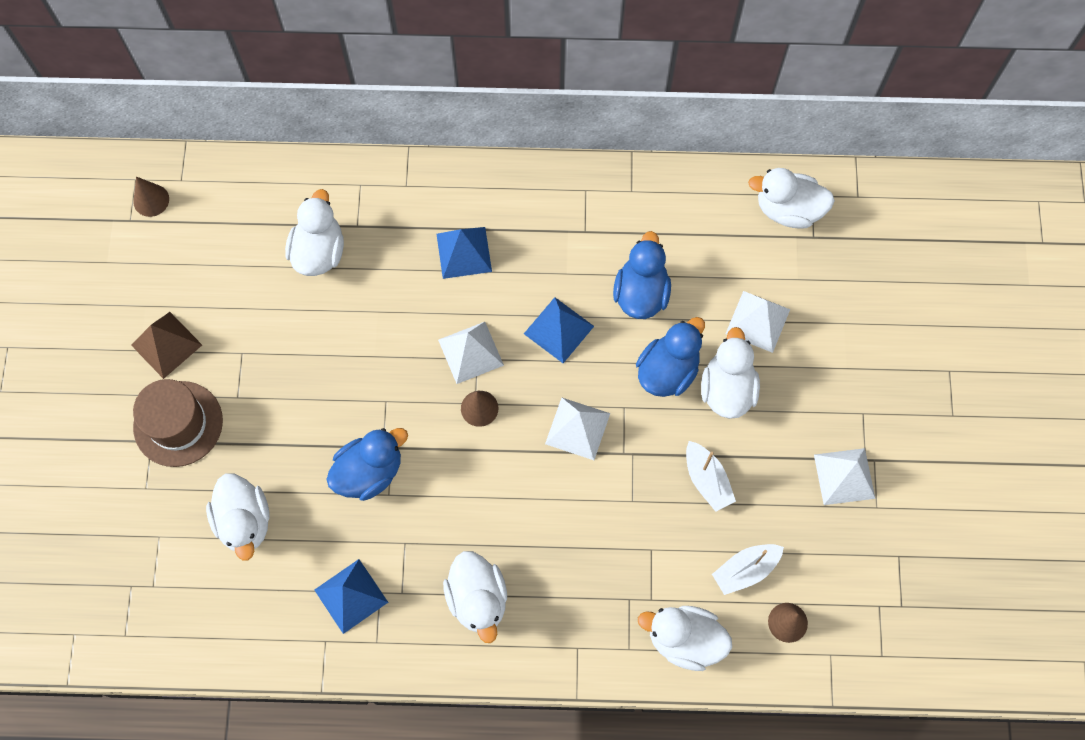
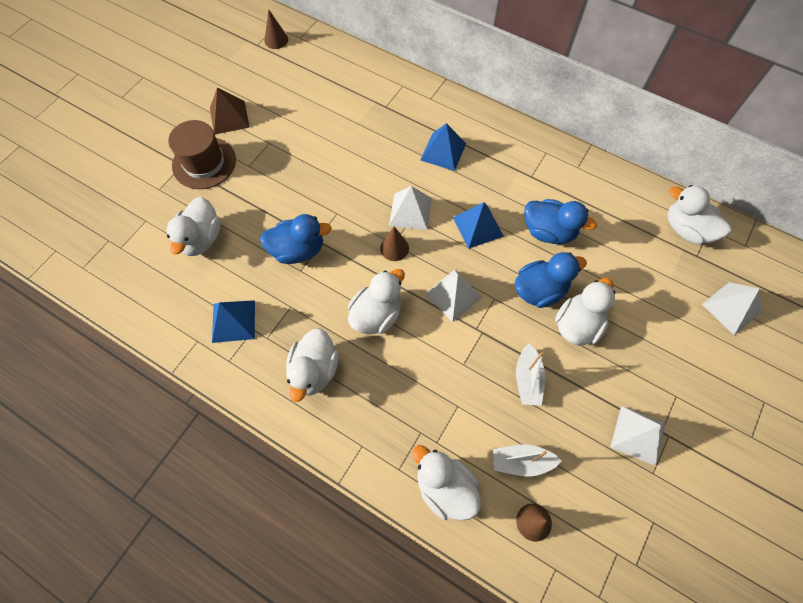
camera: 30 degrees right, 5 degrees down
white duck [285,189,344,276] -> white duck moved to [348,269,405,334]
blue duck [613,231,671,319] -> blue duck turned 75 degrees clockwise [524,199,597,244]
white pyramid [726,291,790,353] -> white pyramid moved to [702,282,762,335]

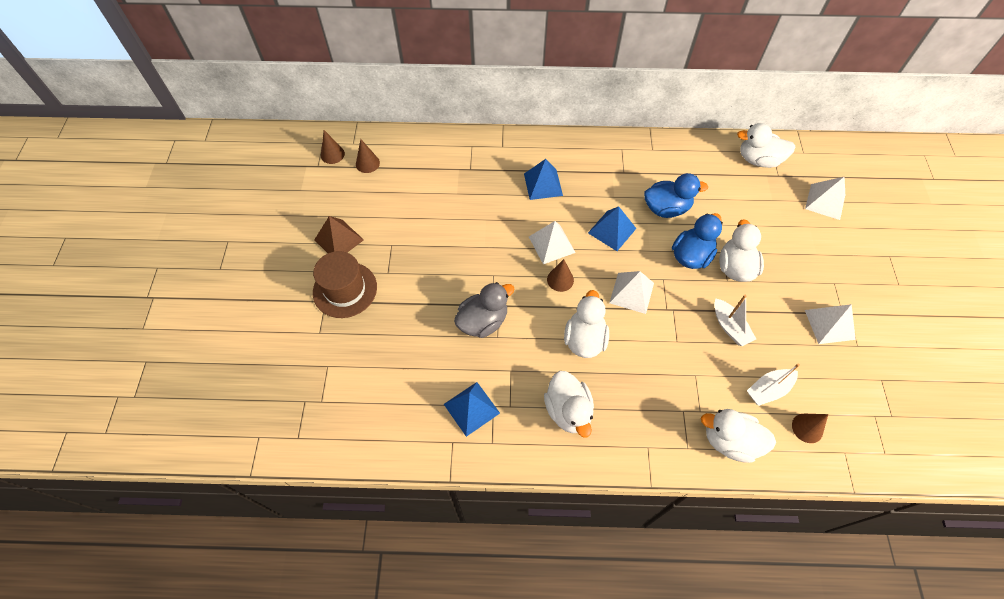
camera: 30 degrees left, 5 degrees down
white duck [167,197,221,256] -> none
blue duck [260,214,332,264] -> grey duck [454,282,514,338]
none -> brown cone [356,139,380,173]

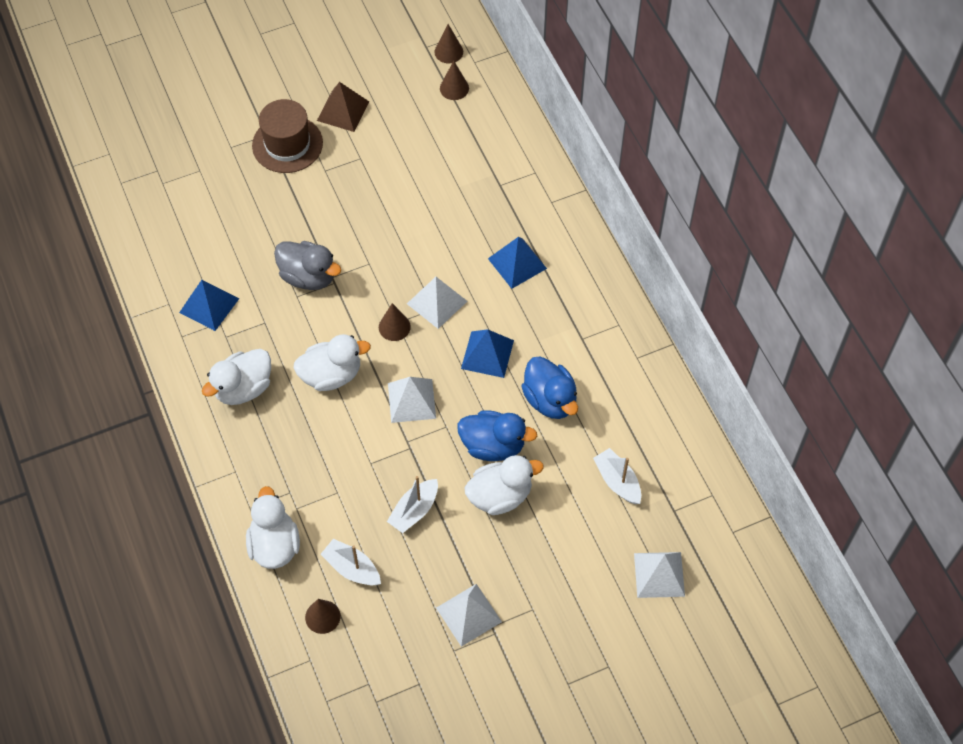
camera: 65 degrees right, 0 degrees up
white duck [737,123,795,168] -> none
none -> white boat [593,448,641,504]

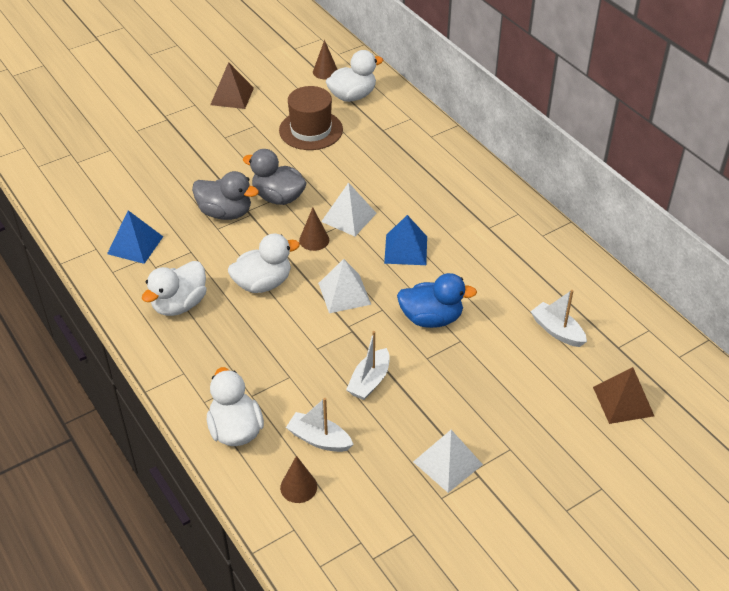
camera: 10 degrees left, 15 degrees down
brown hat [252,99,323,173] -> brown hat moved to [279,86,343,150]
brown cone [434,24,463,63] -> none
white duck [465,455,544,515] -> white duck moved to [326,50,383,102]
blue pyramid [488,237,547,289] -> none
blue duck [521,356,578,419] -> none
white pyramid [634,552,685,598] -> brown pyramid [593,367,654,424]
none -> grey duck [243,149,307,205]

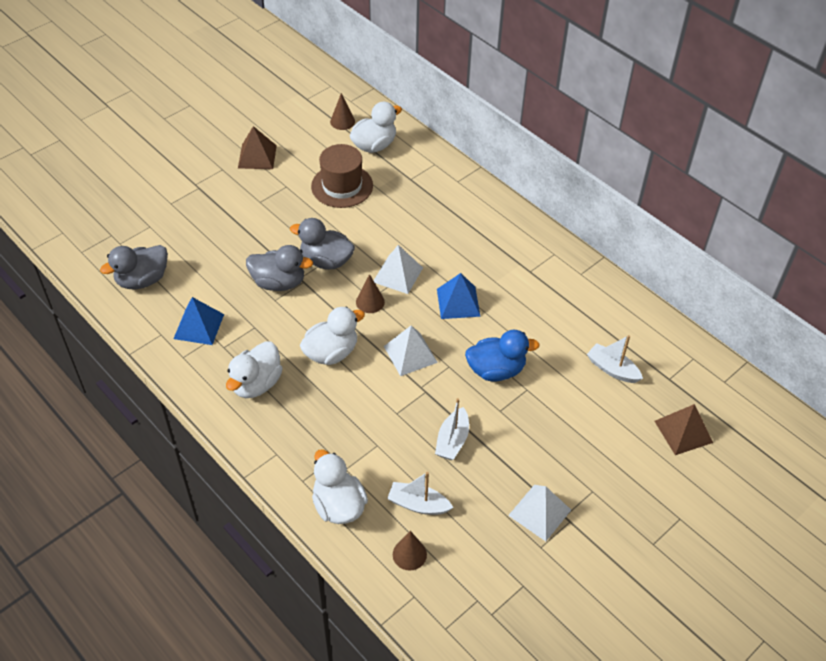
camera: 10 degrees left, 5 degrees up
none -> grey duck [100,245,168,289]

